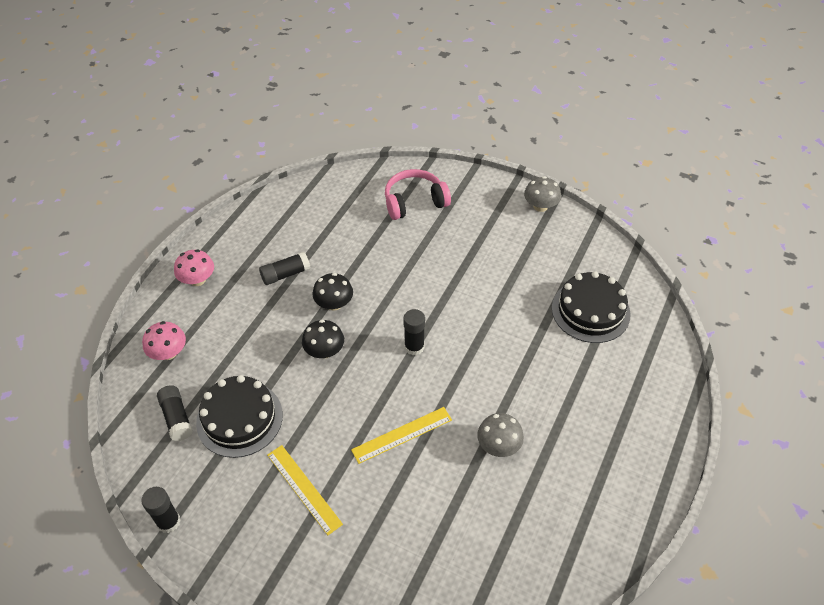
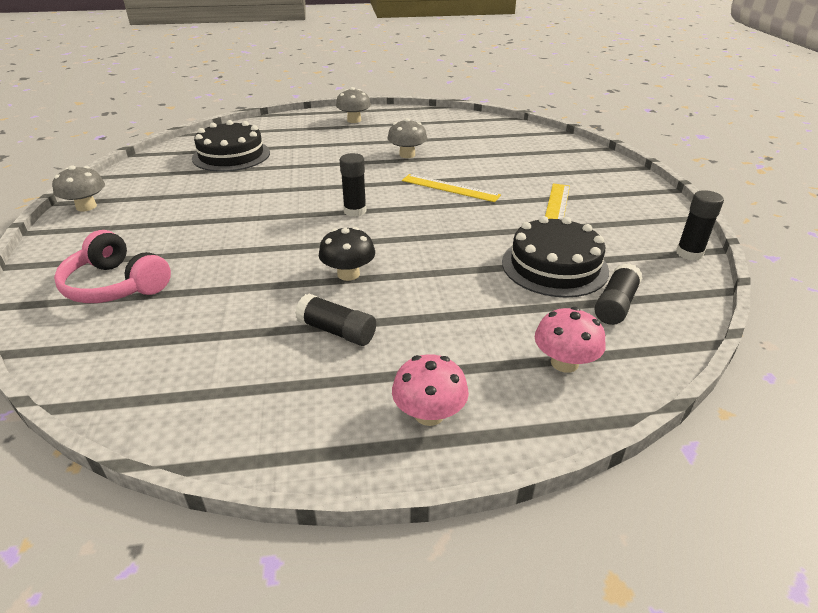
camera: 125 degrees left, 15 degrees down
black mushroom [302,320,344,358] -> none
none -> grey mushroom [336,87,371,123]

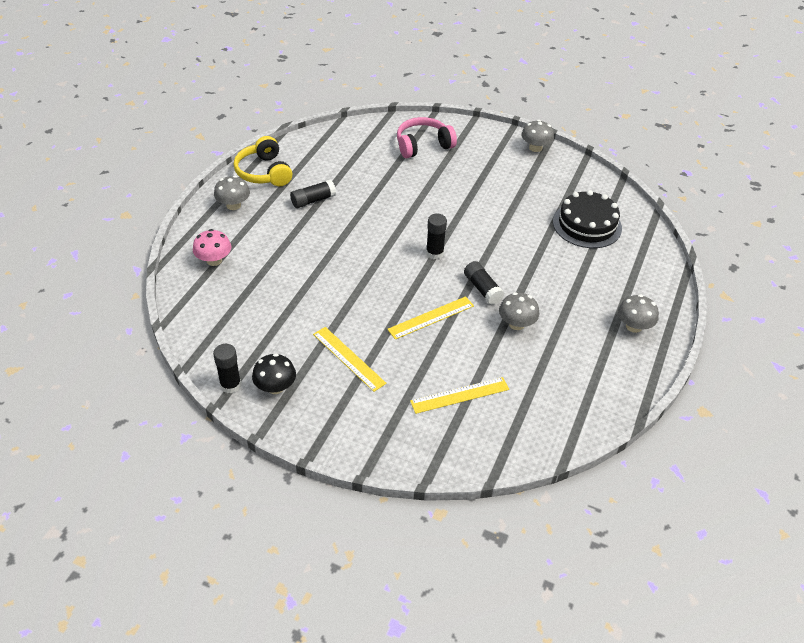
camera: 120 degrees right, 10 degrees up
black mushroom [319,227,375,281] -> black mushroom moved to [252,353,296,394]
pink mushroom [392,354,469,426] -> grey mushroom [214,176,250,210]
black cake [502,216,609,298] -> none
black glue stick [595,263,642,325] -> black glue stick moved to [464,261,504,305]
none -> yellow headphones [234,136,292,186]
none -> yellow ruler [410,377,509,414]

